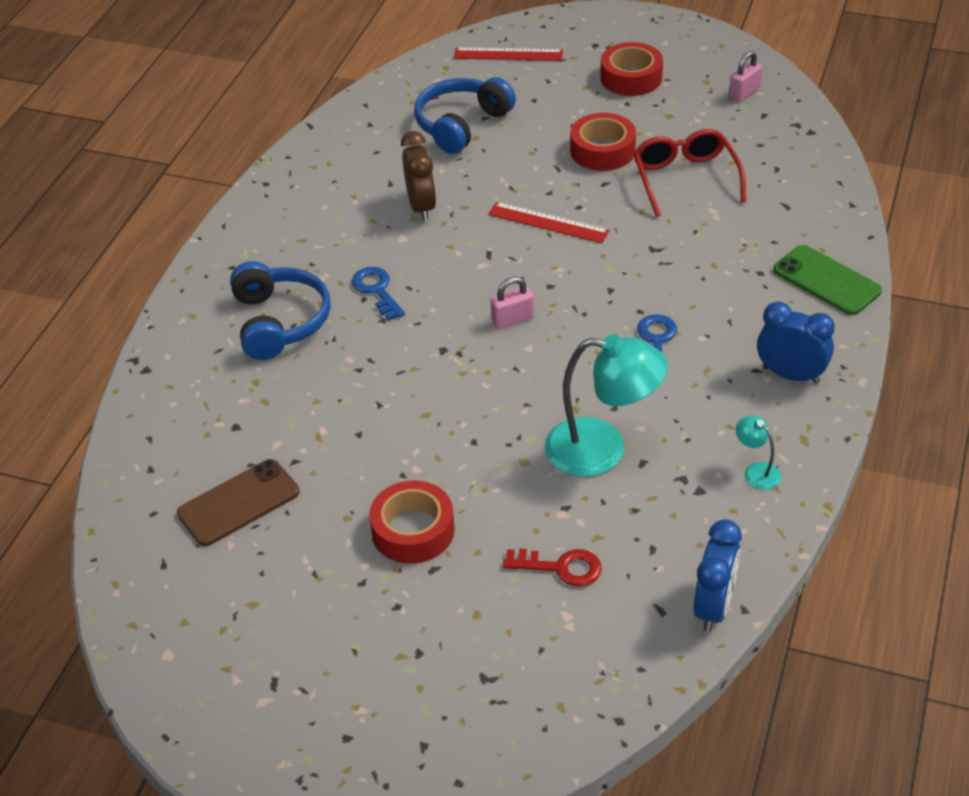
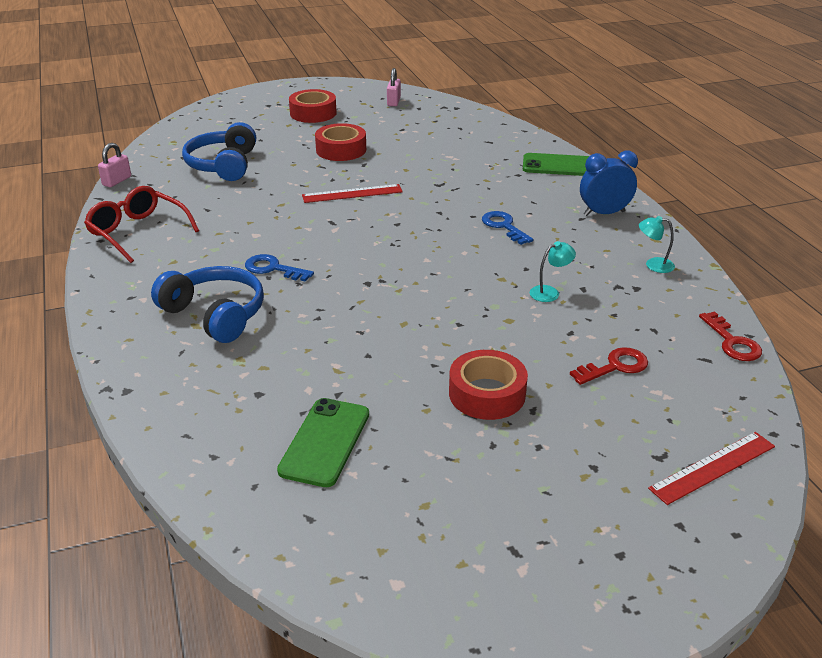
camera: 40 degrees left, 10 degrees down
brown phone [177,459,300,546] -> green phone [277,398,369,487]
brown clock [401,131,436,221] -> none
red ruler [454,47,563,61] -> red ruler moved to [648,432,775,505]
pink padlock [490,277,534,329] -> pink padlock moved to [98,143,131,187]
turquoise lamp [545,334,668,477] -> turquoise lamp [530,241,576,302], size x0.45
red glasses [633,129,746,217] -> red glasses moved to [84,186,199,263]
blue clock [693,519,742,632] -> red key [699,311,762,361]

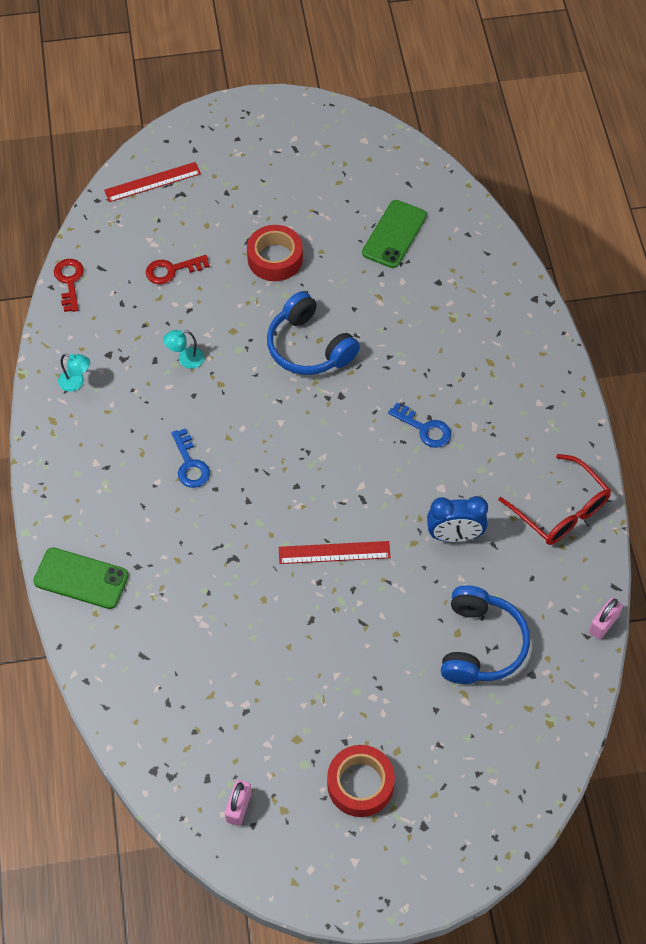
camera: 170 degrees left, 25 degrees up
blue headphones [151,266,264,343] -> blue headphones moved to [267,291,360,375]
red tape [315,123,366,161] -> none
blue clock [580,150,638,216] -> blue clock moved to [427,496,488,542]

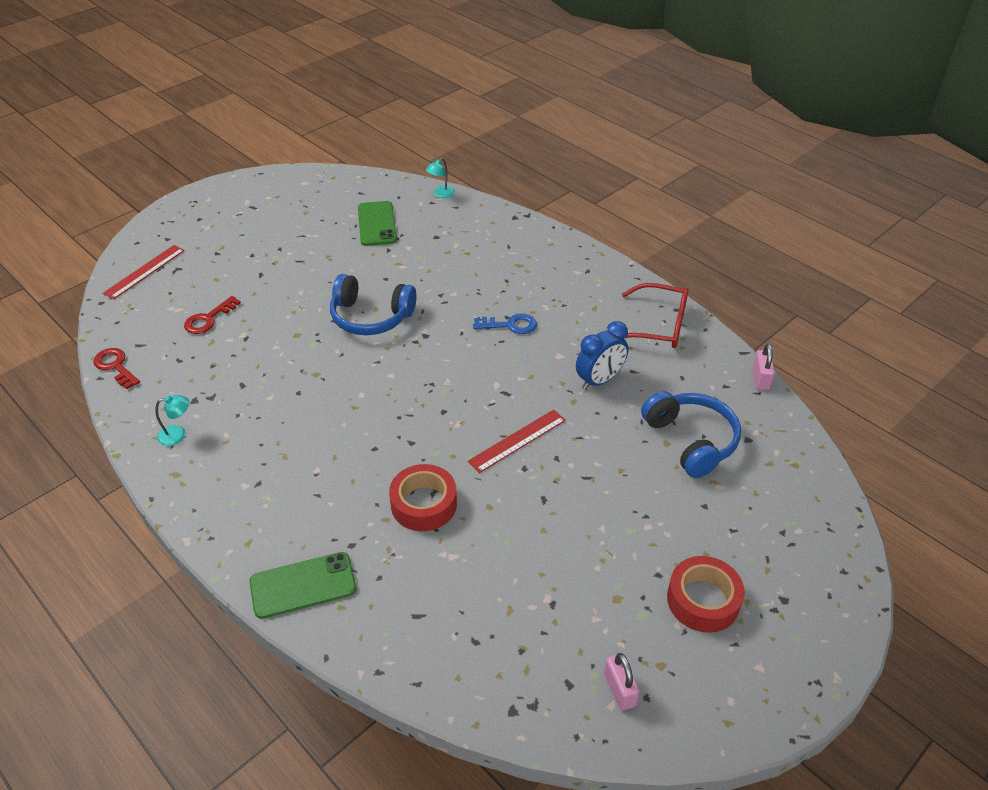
camera: 35 degrees left, 15 degrees down
turquoise lamp [163,330,205,369] -> turquoise lamp moved to [426,158,455,198]
blue key [171,428,210,488] -> none
red tape [247,225,303,281] -> red tape moved to [389,464,457,531]

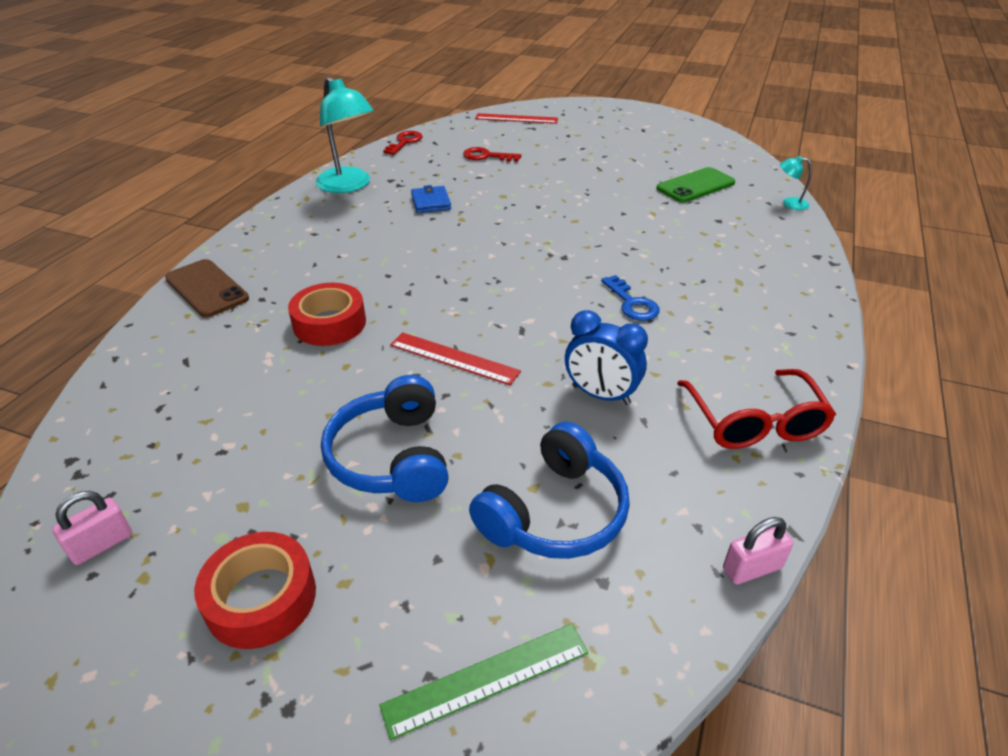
camera: 65 degrees right, 5 degrees down
turquoise lamp [155,395,189,446] -> turquoise lamp [315,77,374,193], size x2.24
green phone [249,552,356,619] -> brown phone [165,259,249,318]
blue headphones [330,274,417,335] -> blue headphones moved to [321,375,449,502]
none -> green ruler [379,624,588,740]
none -> blue wallet [411,185,451,213]

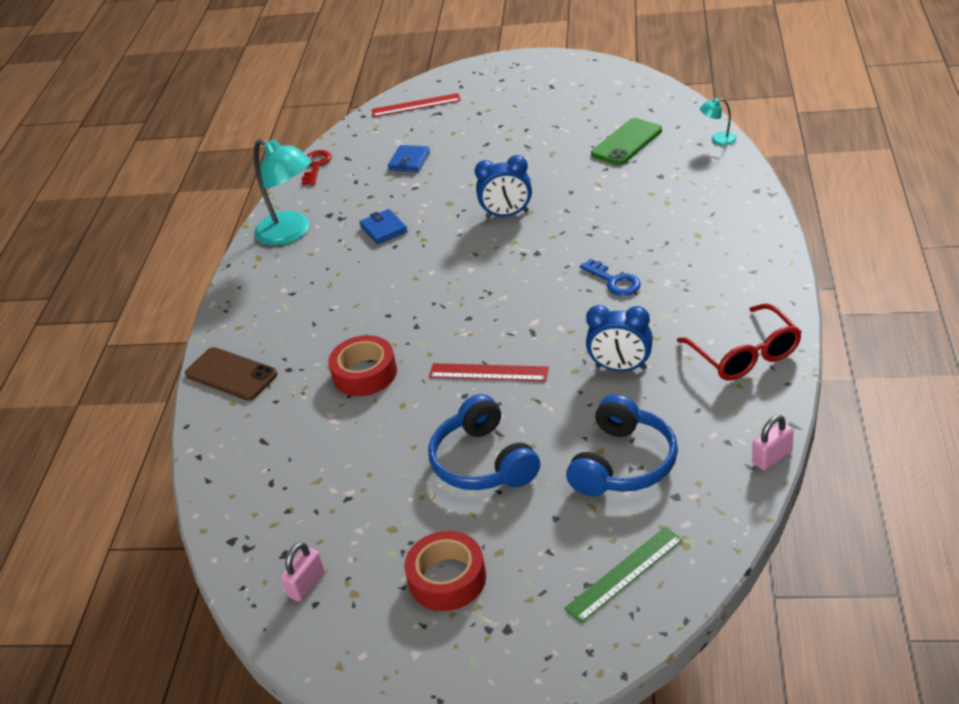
camera: 10 degrees left, 0 degrees up
red key [463,147,521,162] -> blue wallet [388,145,430,172]
none -> blue clock [475,155,532,218]

